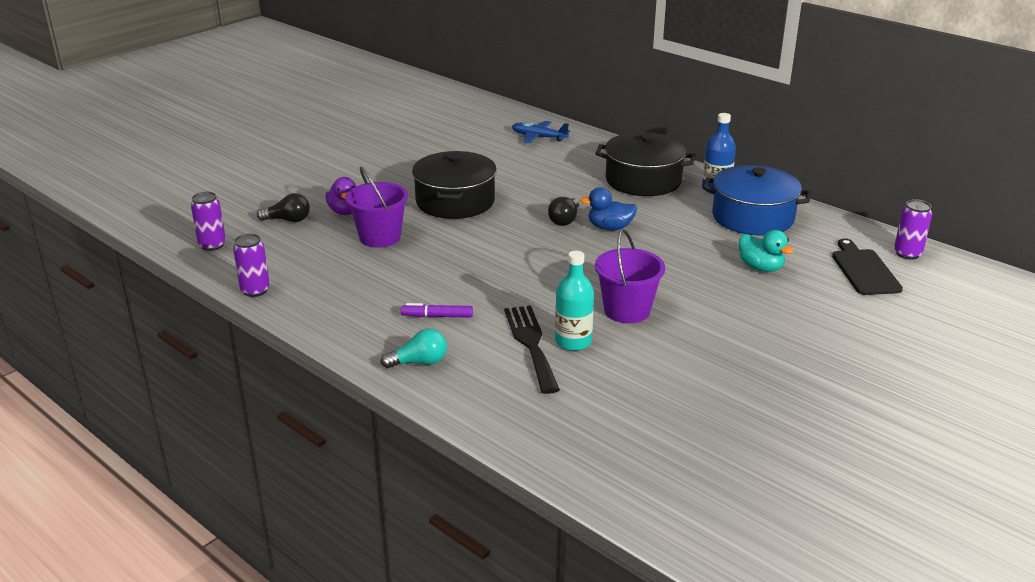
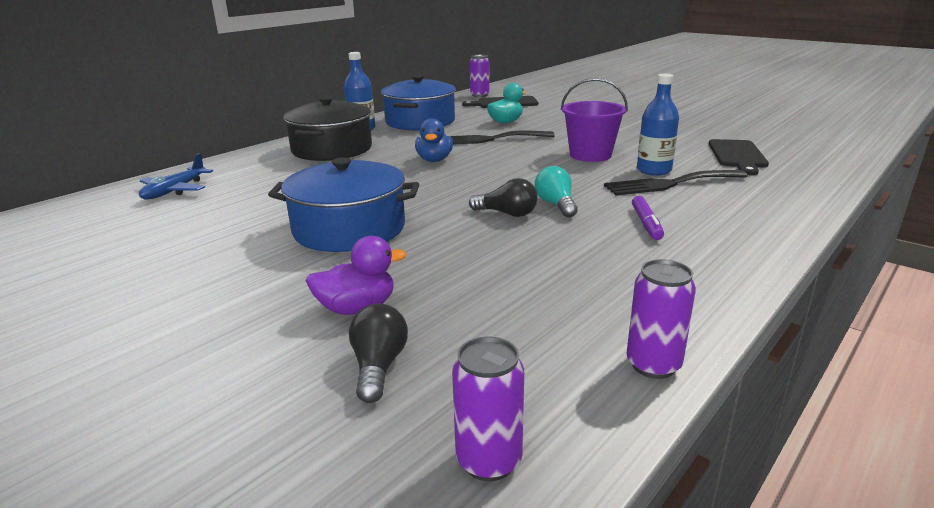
camera: 90 degrees left, 5 degrees down
purple bucket [345,167,408,248] -> none
turquoise light bulb [380,329,447,368] -> turquoise light bulb moved to [535,166,578,218]
black pot [412,151,497,219] -> blue pot [268,157,419,252]
black light bulb [548,197,579,226] -> black light bulb moved to [469,178,538,217]
turquoise bottle [555,251,594,351] -> blue bottle [637,74,679,176]
none -> black fork [447,130,554,145]
none -> black cutting board [709,139,769,175]

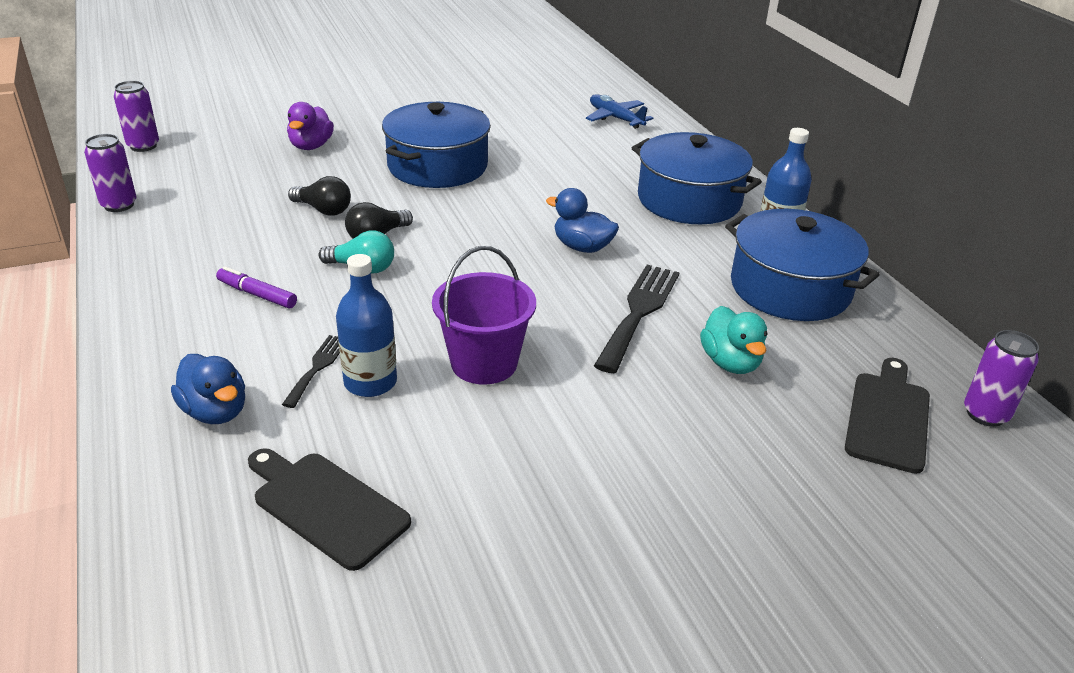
camera: 115 degrees right, 10 degrees up
black pot [283,96,372,161] -> blue pot [632,132,762,224]
black light bulb [349,304,408,403] -> black light bulb moved to [288,176,351,216]
black fork [604,170,748,196] -> black fork [282,335,340,408], size x0.55
none -> blue duck [171,354,245,424]

